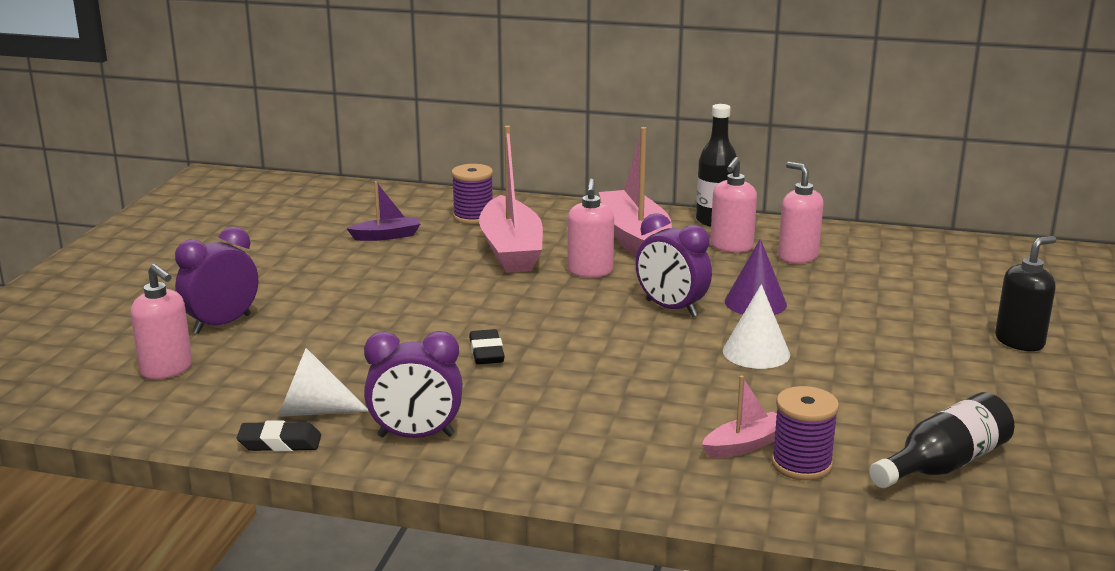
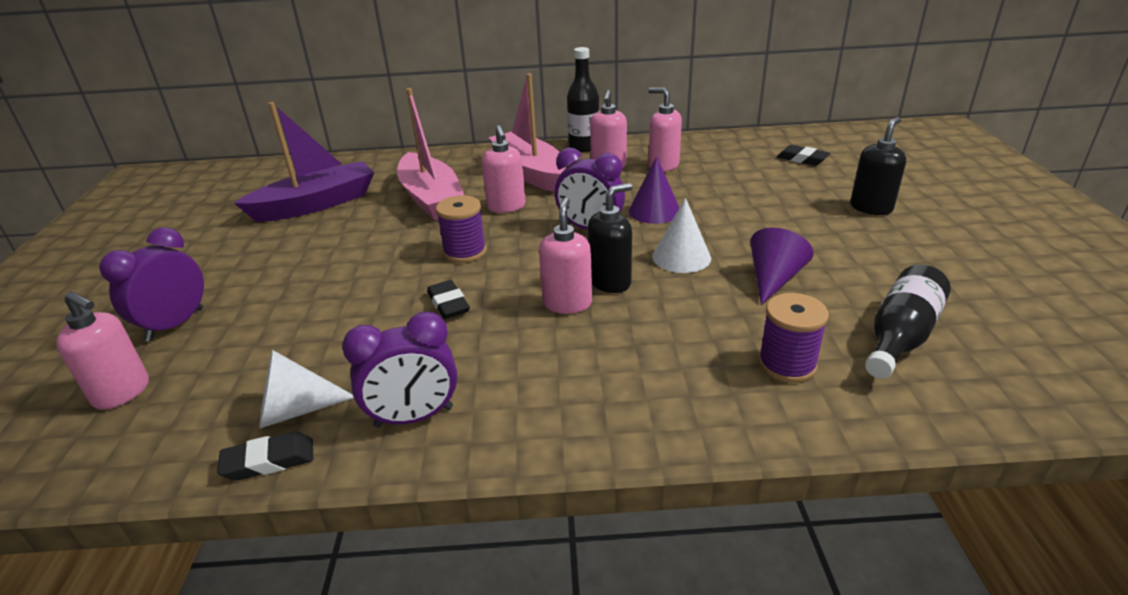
camera: 15 degrees left, 10 degrees up
purple boat [346,181,420,241] -> purple boat [234,102,375,222], size x2.05
purple spool [451,164,493,224] -> purple spool moved to [436,195,486,263]
pink boat [702,375,777,458] -> none
none -> pink soap dispenser [539,197,592,314]
none -> black soap dispenser [588,183,632,293]
none -> purple cone [750,228,814,305]
none -> black eraser [777,145,830,166]

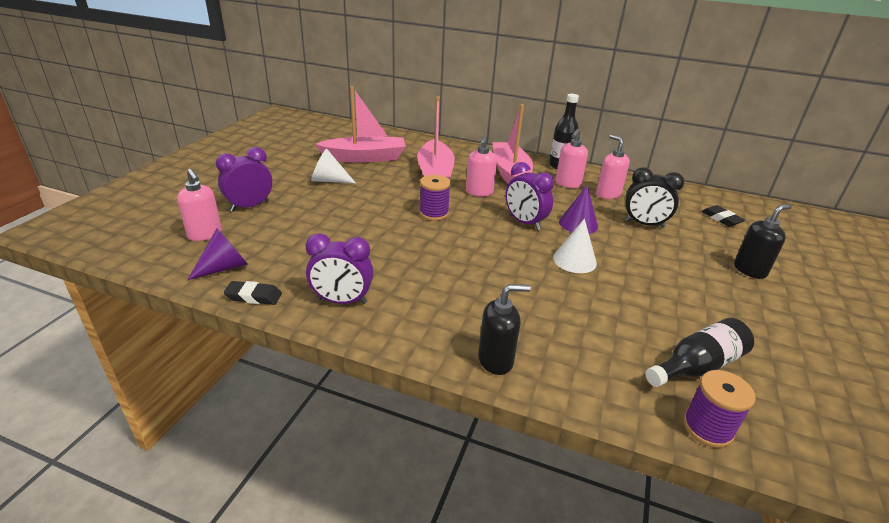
camera: 20 degrees right, 0 degrees up
purple boat [234,102,375,222] -> pink boat [315,86,406,163]
white cone [259,350,354,429] -> white cone moved to [311,149,356,183]
black eraser [427,280,470,319] -> none
pink soap dispenser [539,197,592,314] -> none
black soap dispenser [588,183,632,293] -> black soap dispenser moved to [478,284,531,375]
purple cone [750,228,814,305] -> purple cone moved to [188,228,249,280]
purple spool [758,293,829,383] -> purple spool moved to [683,370,756,448]
none -> black clock [625,167,684,228]

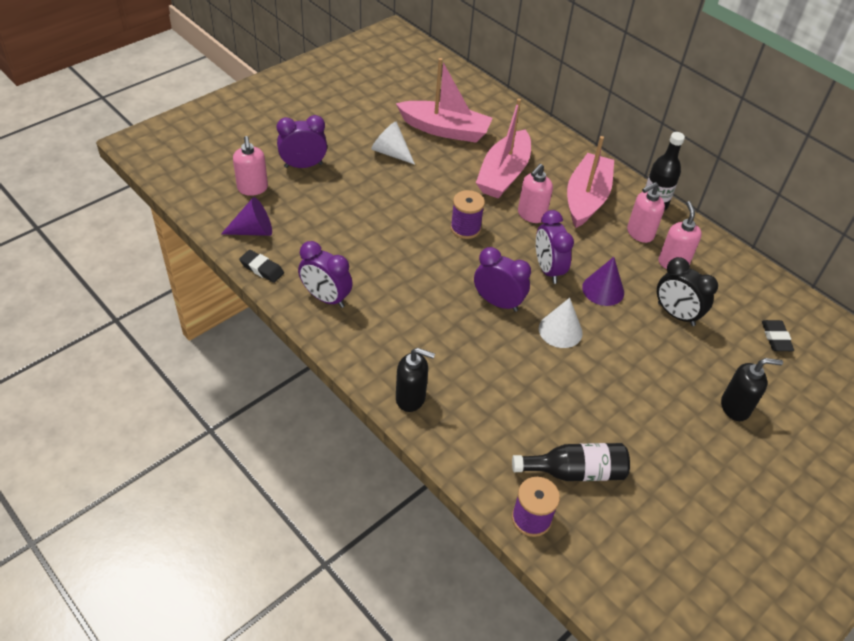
camera: 25 degrees right, 15 degrees up
none -> purple clock [474,247,531,312]

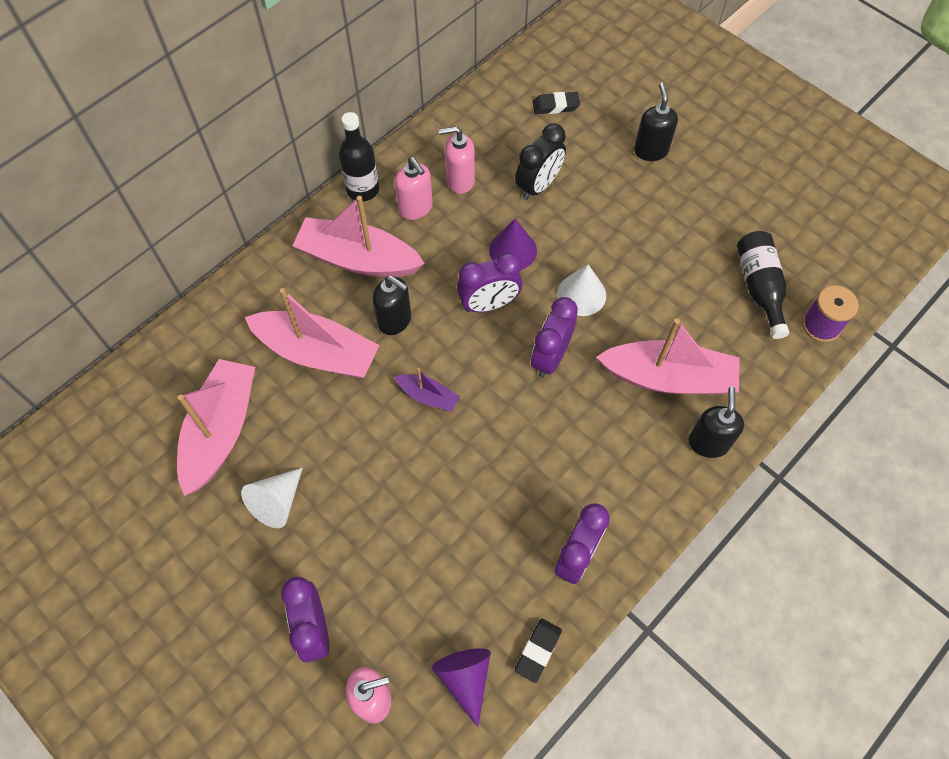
camera: 90 degrees left, 15 degrees up
purple spool [450,190,485,239] -> purple boat [395,368,460,412]
pink soap dispenser [518,164,553,223] -> black soap dispenser [373,276,411,335]
none -> pink boat [597,319,740,394]

